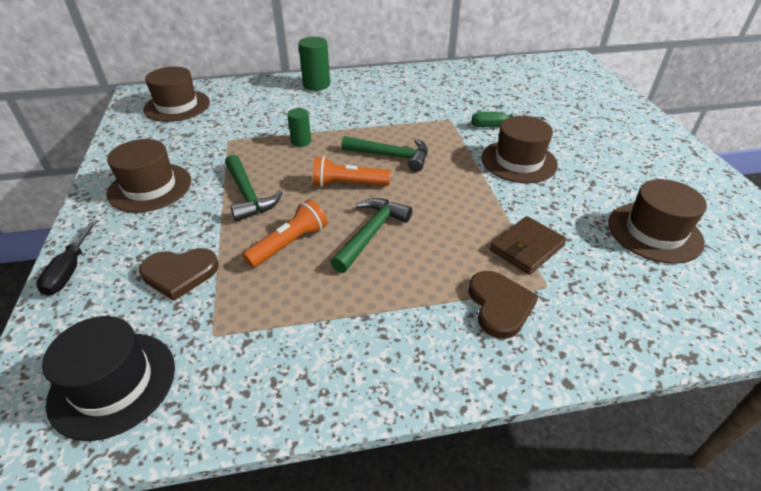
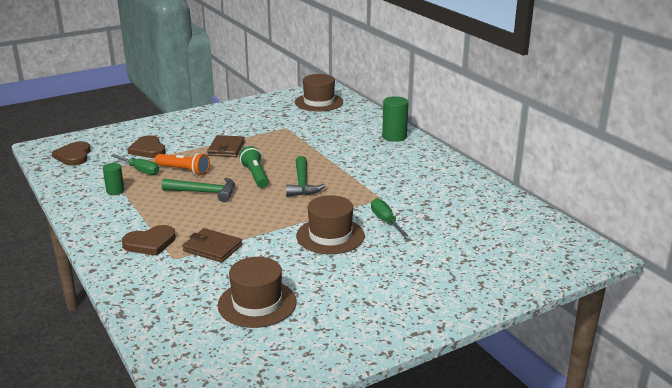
camera: 70 degrees right, 15 degrees down
black screwdriver [36,220,98,296] -> none
black hat [42,316,175,441] -> brown heart [52,141,91,166]
brown hat [107,139,191,213] -> none
green hammer [225,155,282,222] -> brown wallet [207,135,245,157]
green cylinder [287,108,311,147] -> green cylinder moved to [103,163,124,195]
orange flashlight [313,156,391,188] -> green flashlight [239,146,269,188]
none -> green screwdriver [111,154,159,175]

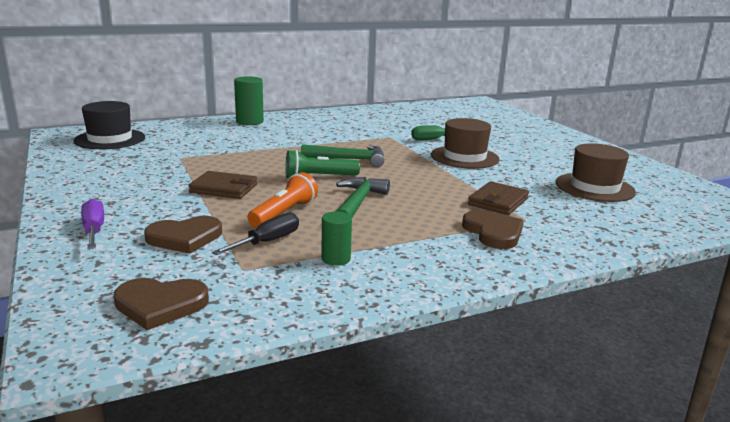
camera: 85 degrees left, 5 degrees down
green screwdriver [111,154,159,175] -> black screwdriver [212,212,299,255]
brown hat [295,74,343,112] -> black hat [73,101,145,149]
none -> purple screwdriver [81,199,104,249]

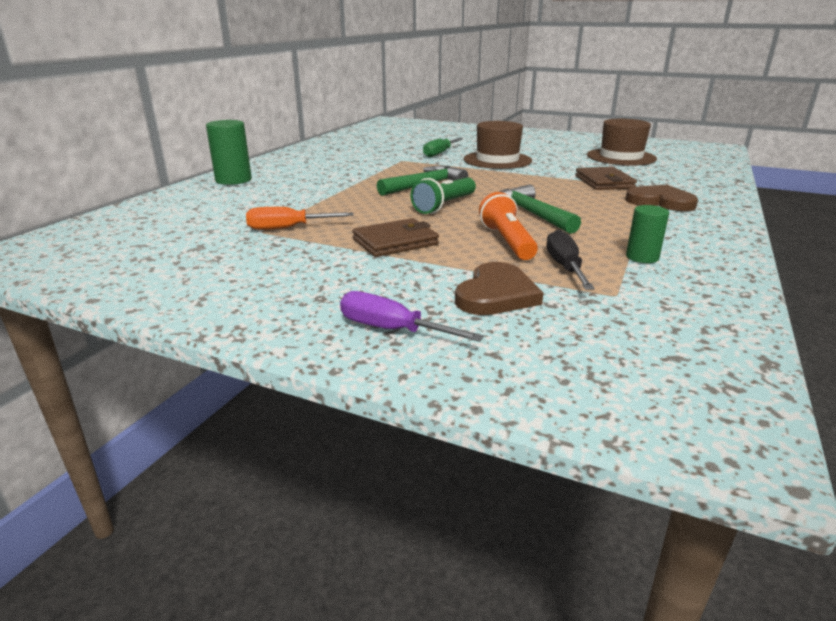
camera: 40 degrees left, 5 degrees up
black hat [73,101,145,149] -> none
brown heart [113,278,209,330] -> none
none -> orange screwdriver [246,207,353,230]

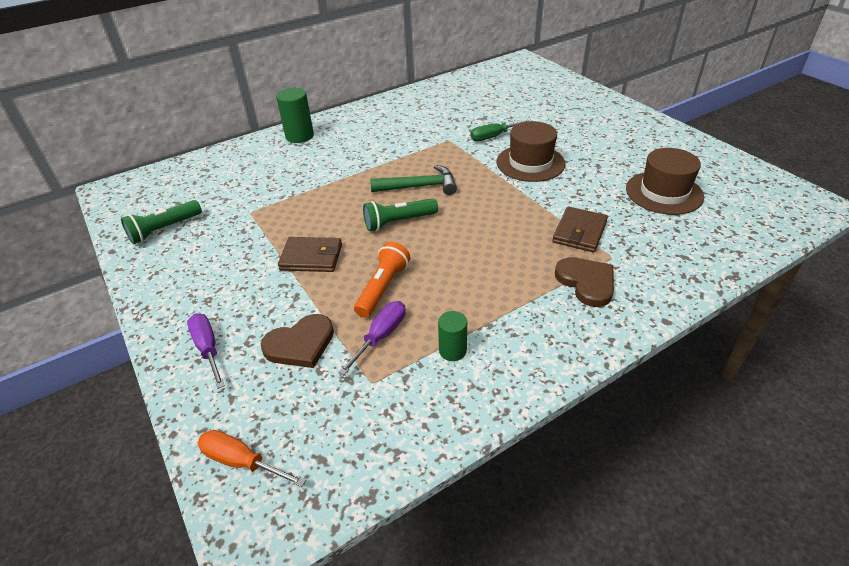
camera: 35 degrees right, 15 degrees up
orange screwdriver [246,207,353,230] -> orange screwdriver moved to [198,430,306,487]
green hammer [499,184,581,234] -> none
black screwdriver [546,230,595,290] -> purple screwdriver [338,301,406,375]
none -> green flashlight [121,200,202,244]

